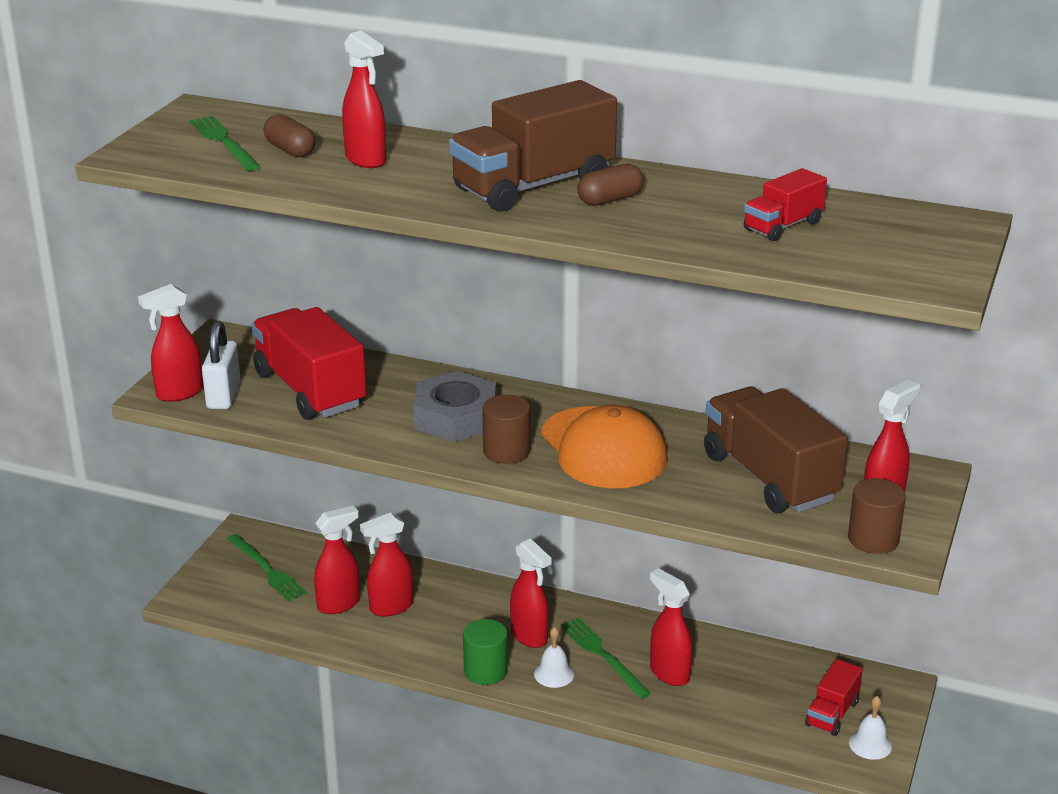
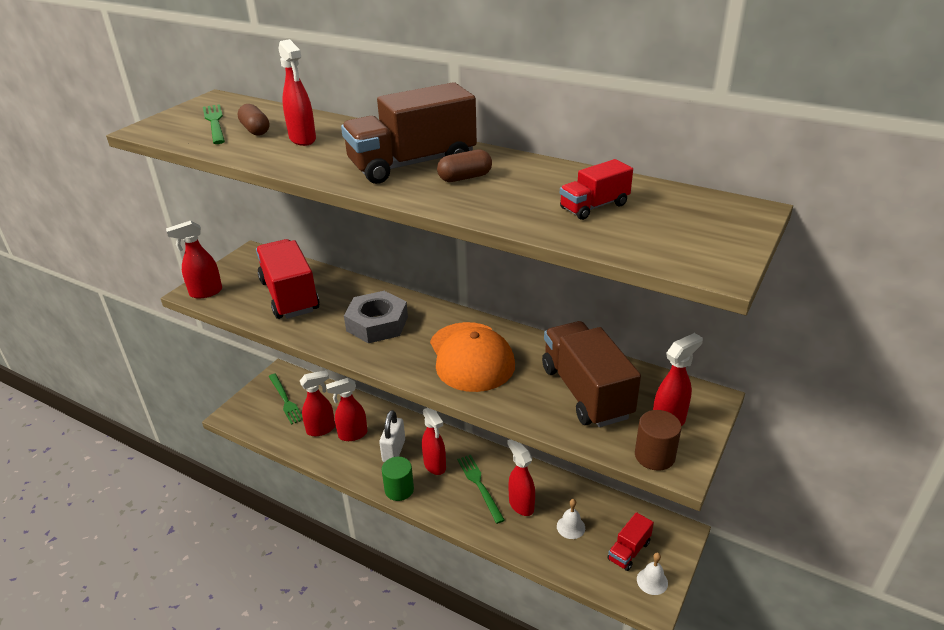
camera: 10 degrees right, 5 degrees up
white padlock [202,321,241,409] -> white padlock moved to [379,410,405,462]
brown cylinder [482,395,530,464] -> none
white bell [534,627,574,688] -> white bell moved to [557,499,585,539]

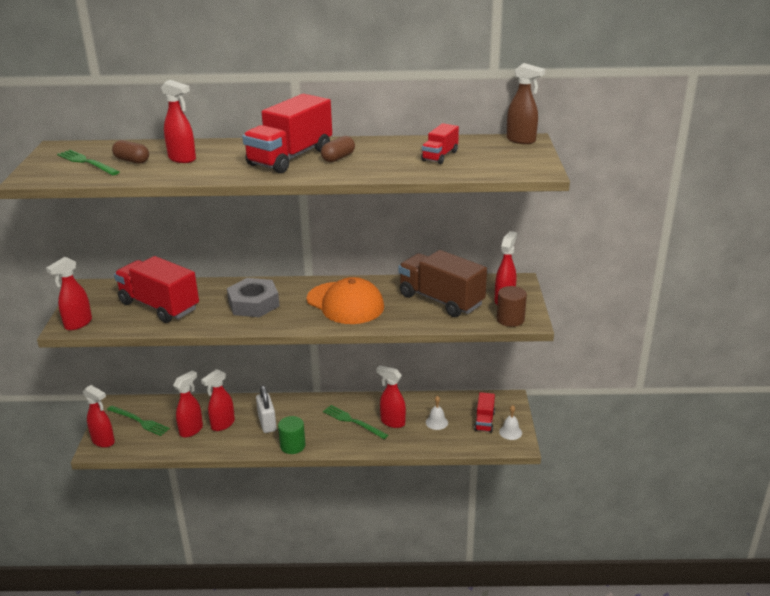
camera: 30 degrees left, 5 degrees down
brown truck [341,82,477,184] -> red truck [242,94,332,173]
red spray bottle [422,408,446,475] -> red spray bottle moved to [83,385,115,448]
none -> brown spray bottle [507,63,545,144]

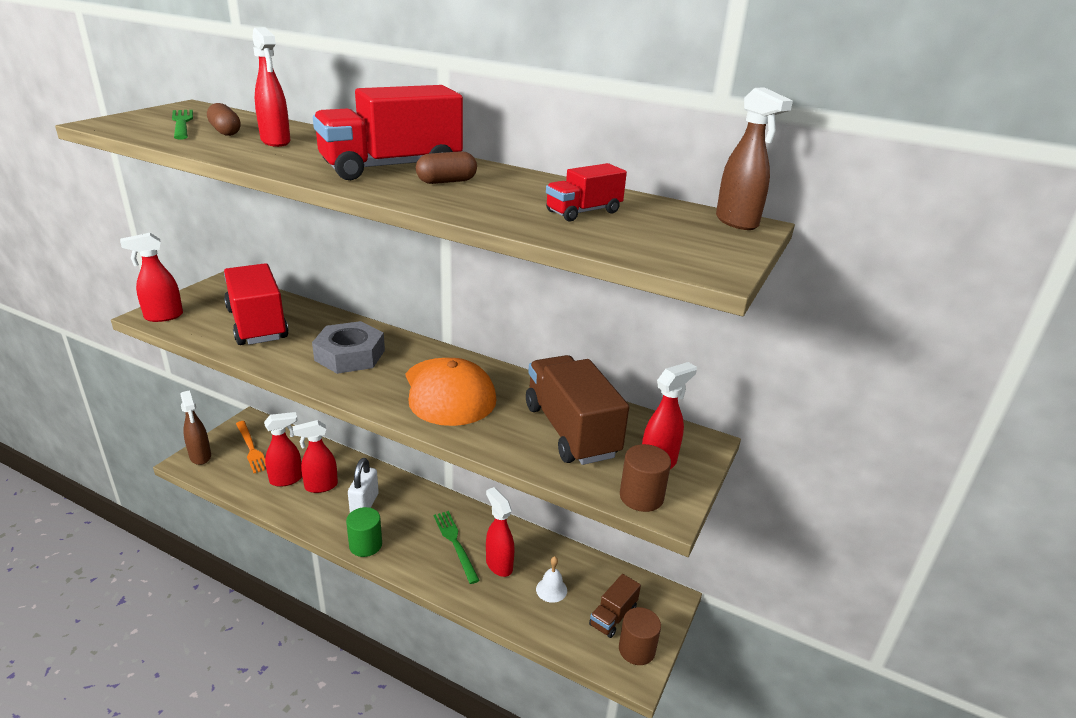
camera: 25 degrees right, 0 degrees up
red spray bottle [83,385,115,448] -> brown spray bottle [180,390,211,465]
green fork [107,406,170,436] -> orange fork [236,421,266,473]
red truck [474,392,495,433] -> brown truck [589,574,641,638]
white bell [499,405,522,440] -> brown cylinder [619,607,661,665]

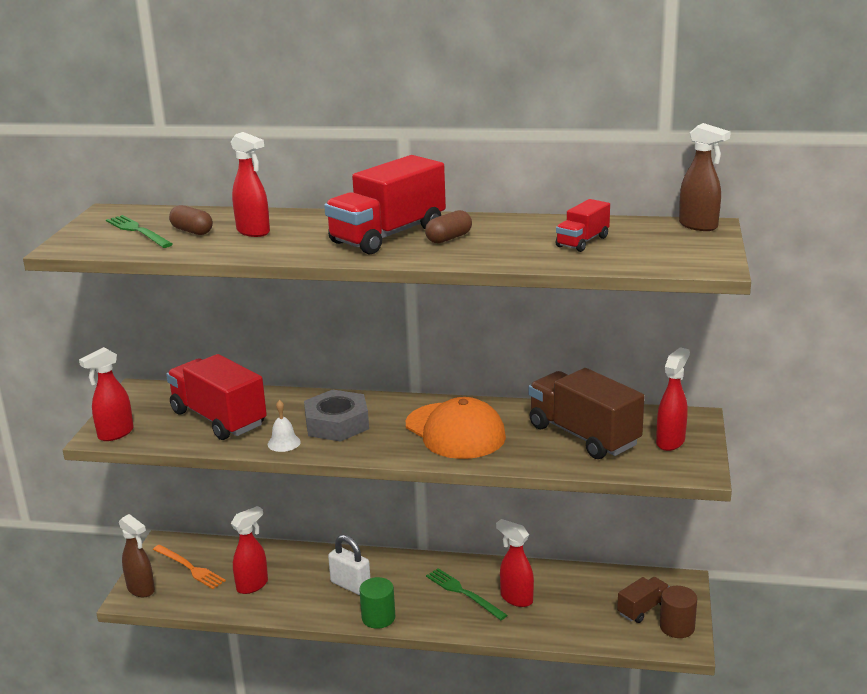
camera: 15 degrees left, 5 degrees down
red spray bottle [293,420,338,493] -> none
white padlock [348,458,379,513] -> white padlock turned 45 degrees counterclockwise [328,535,370,595]
white bell [536,556,567,603] -> white bell moved to [268,400,301,452]
brown truck [589,574,641,638] -> brown truck turned 150 degrees counterclockwise [617,577,670,623]
brown cylinder [620,444,671,512] -> none

